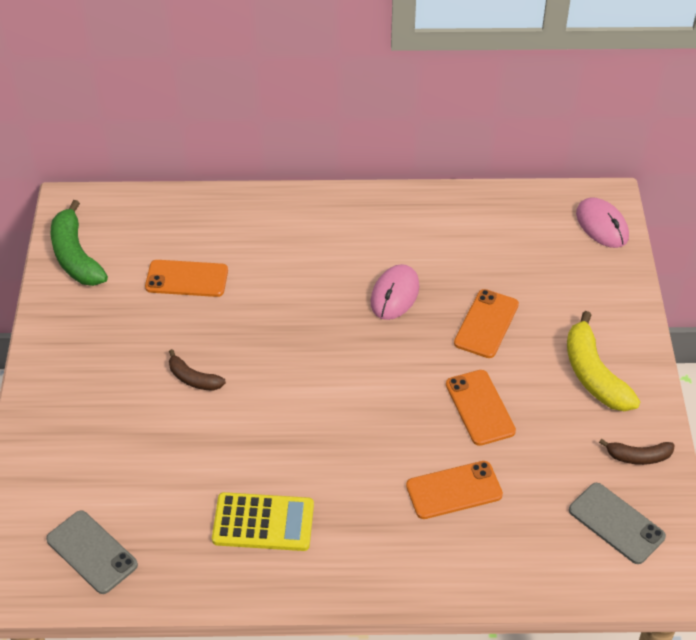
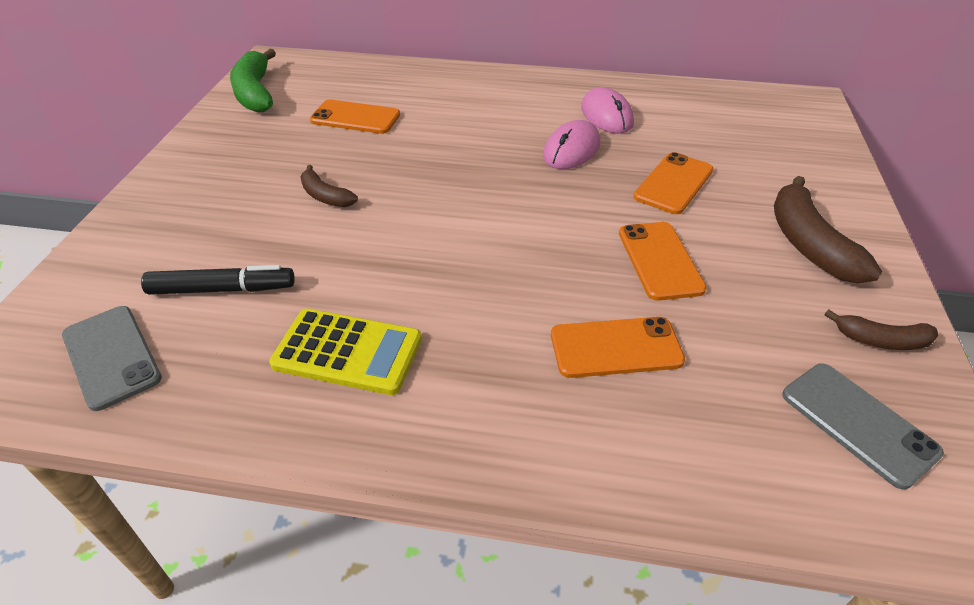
camera: 10 degrees right, 5 degrees down
yellow banana [567,311,640,411] -> brown banana [774,176,882,283]
pink mouse [576,197,629,248] -> pink mouse moved to [581,87,634,134]
none -> black marker [141,265,295,295]

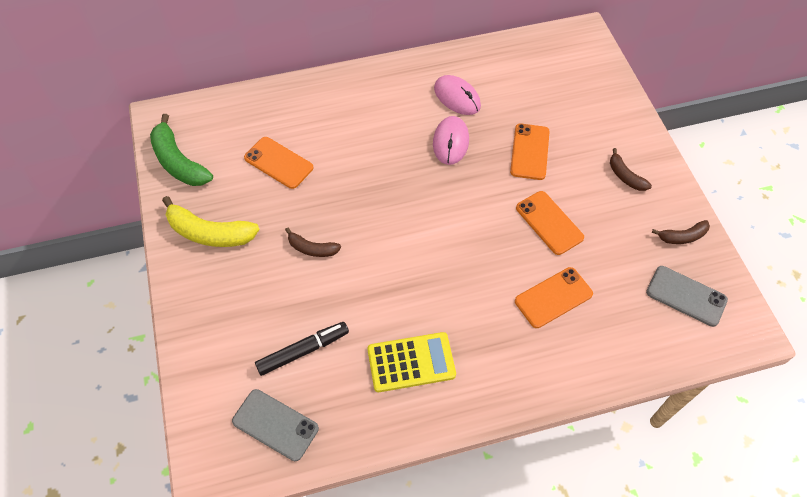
camera: 25 degrees left, 15 degrees up
orange phone [310,100,400,134] -> orange phone turned 45 degrees clockwise [244,137,314,189]
brown banana [774,176,882,283] -> brown banana [610,148,652,191], size x0.56
none -> yellow banana [162,196,260,247]

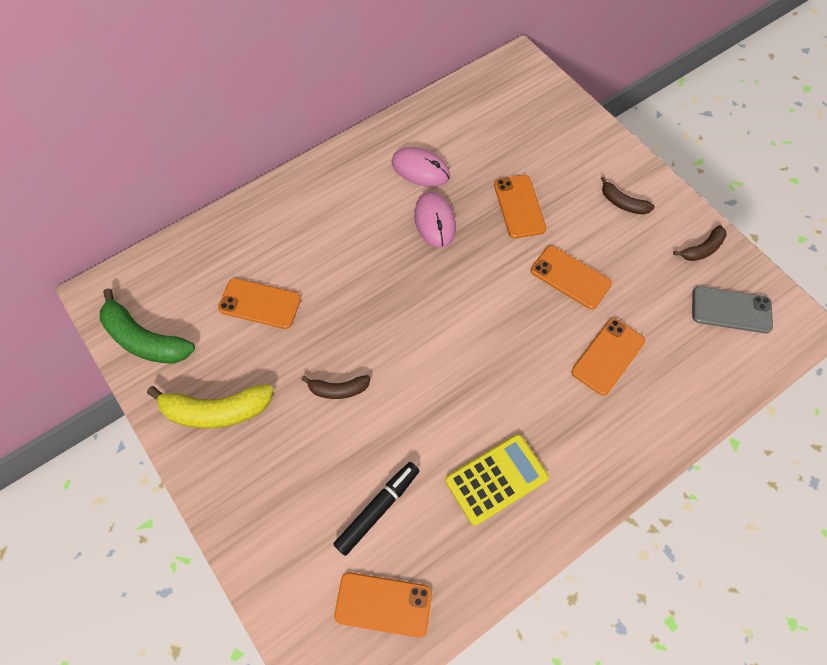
camera: 20 degrees left, 5 degrees up
grey phone [232,389,319,461] -> orange phone [334,572,432,638]

